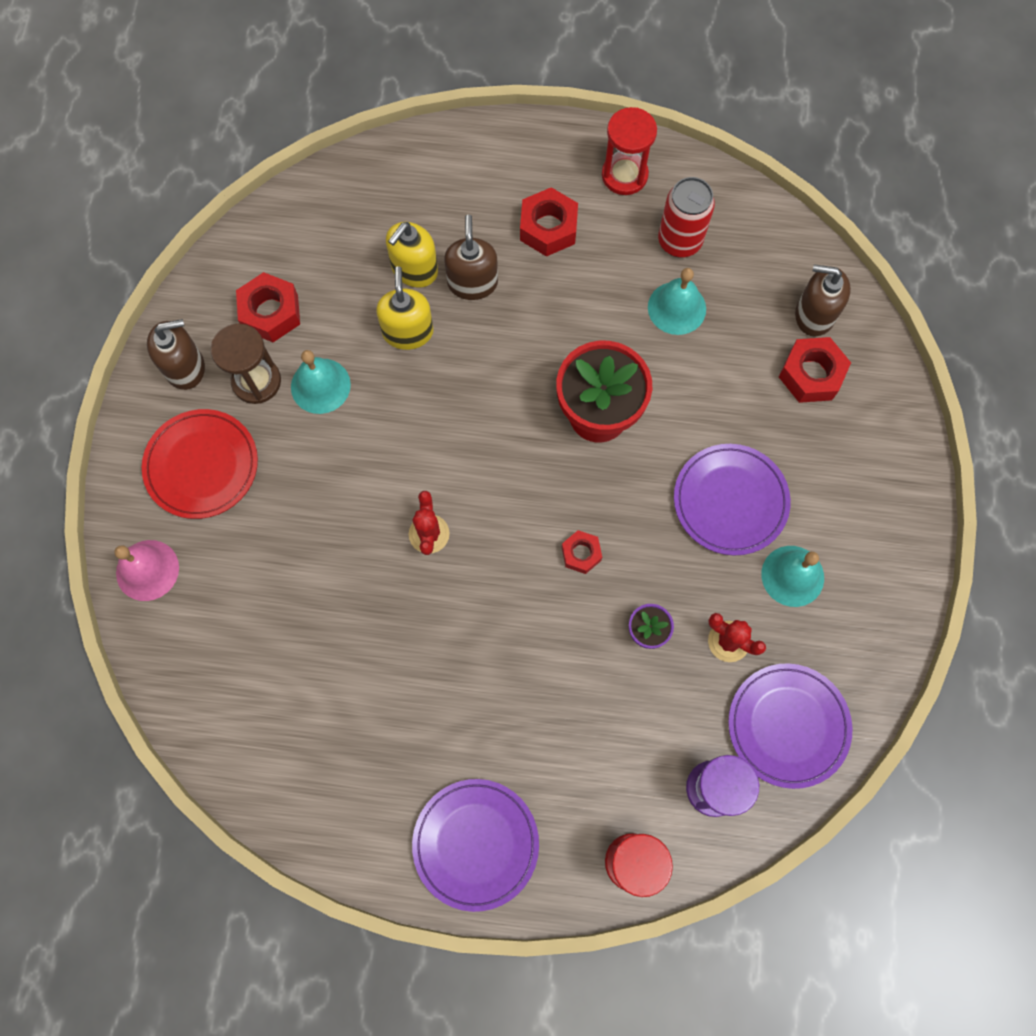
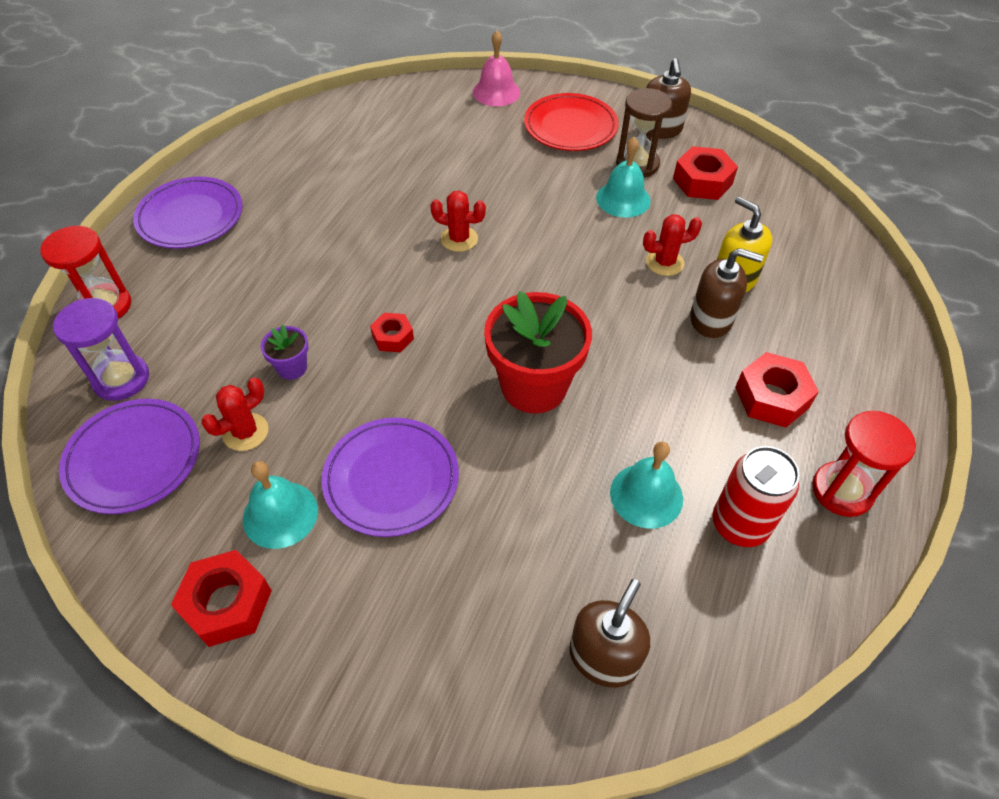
camera: 105 degrees right, 20 degrees down
yellow soap dispenser [376,266,434,350] -> red cactus [643,214,702,276]
red nut [779,337,851,403] -> red nut moved to [171,550,272,647]

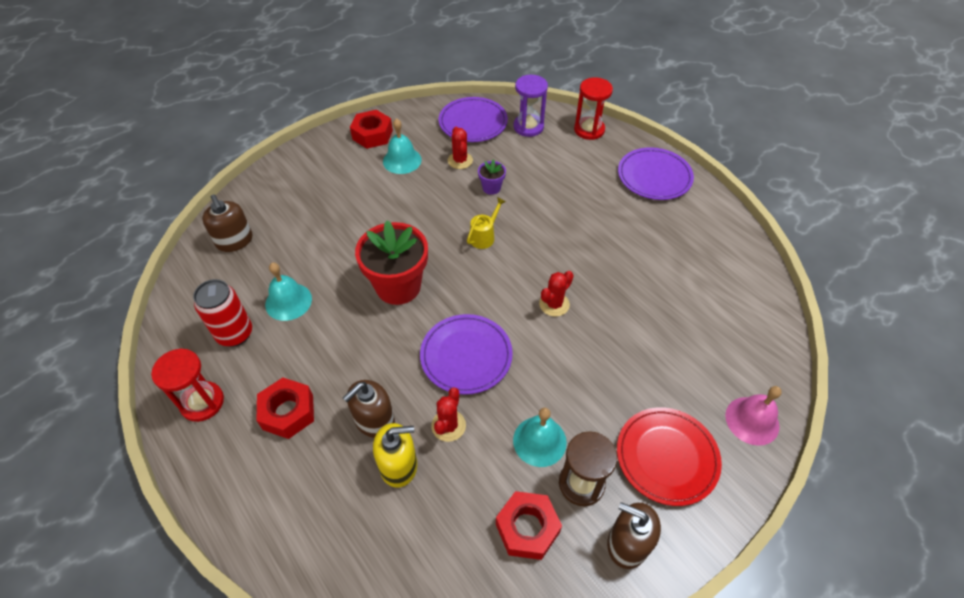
camera: 120 degrees right, 0 degrees up
purple plate [321,418,459,537] -> purple plate moved to [420,314,513,395]
red nut [370,313,414,352] -> yellow watering can [467,197,506,249]

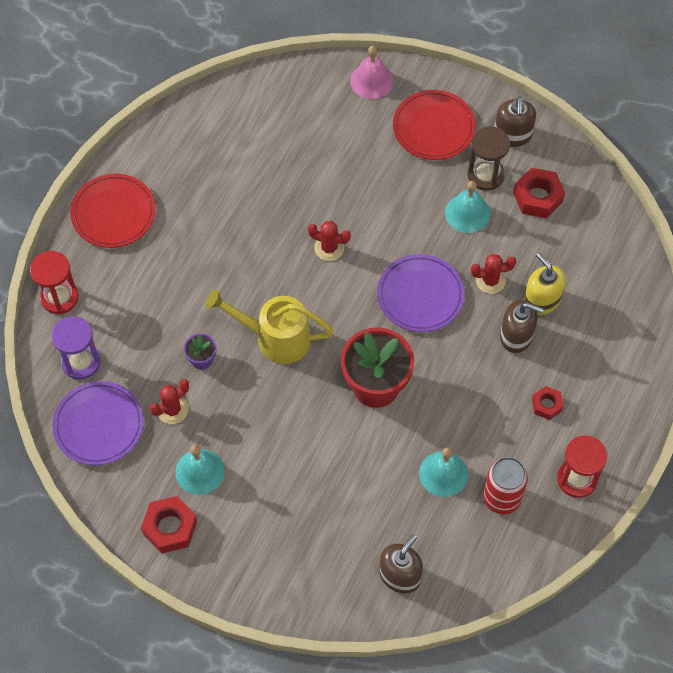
camera: 115 degrees left, 10 degrees up
red nut [257,377,314,439] -> red nut [532,386,563,420], size x0.60
yellow watering can [467,197,506,249] -> yellow watering can [205,289,334,364], size x1.93
purple plate [618,147,694,200] -> red plate [70,174,156,248]

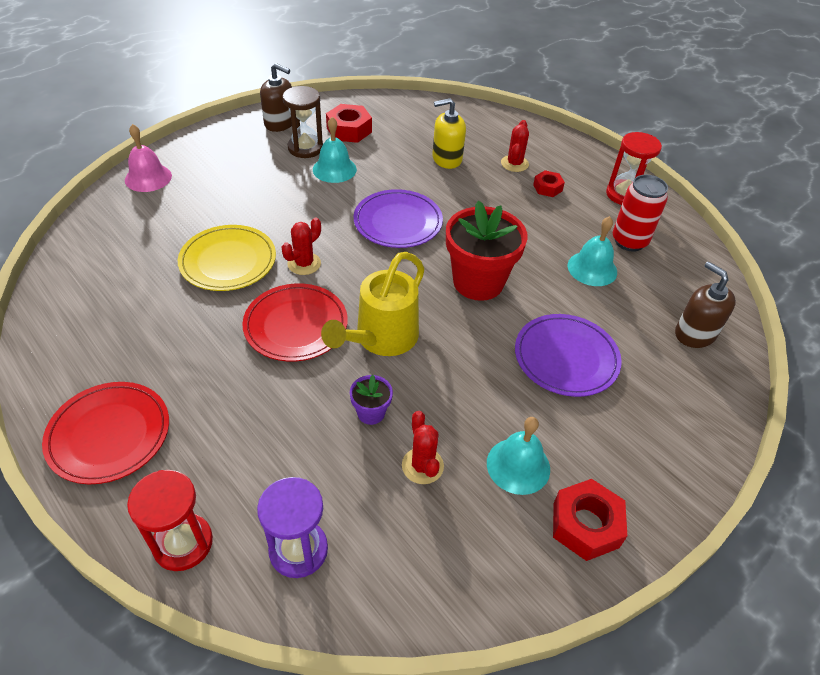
camera: 70 degrees left, 15 degrees down
purple plate [52,381,144,465] -> purple plate moved to [515,314,622,397]
red plate [393,90,476,160] -> red plate moved to [242,284,348,362]
red cactus [471,254,516,294] -> red cactus moved to [501,120,529,172]
brown soap dispenser [500,299,544,353] -> none
none -> yellow plate [178,225,276,291]

